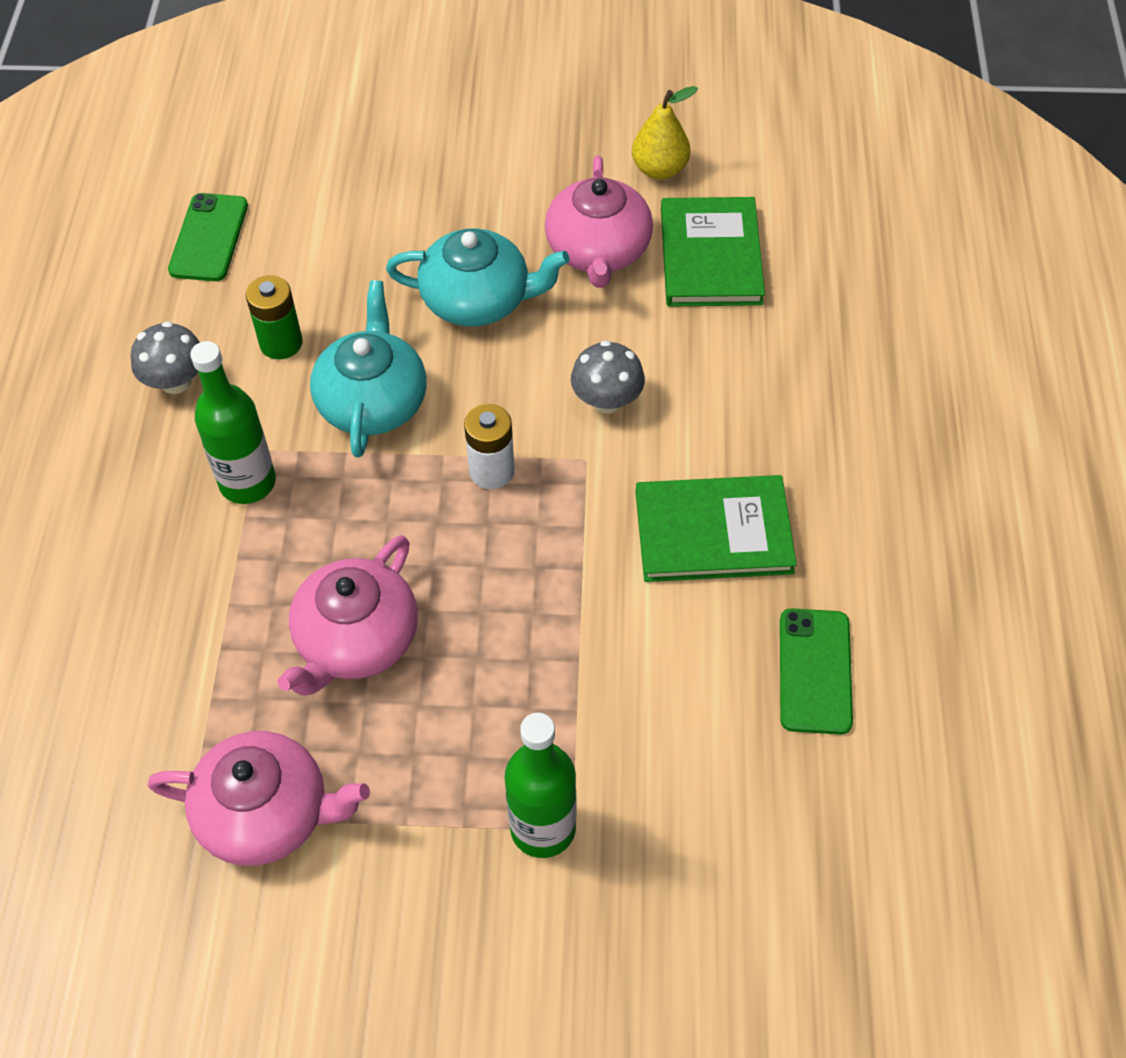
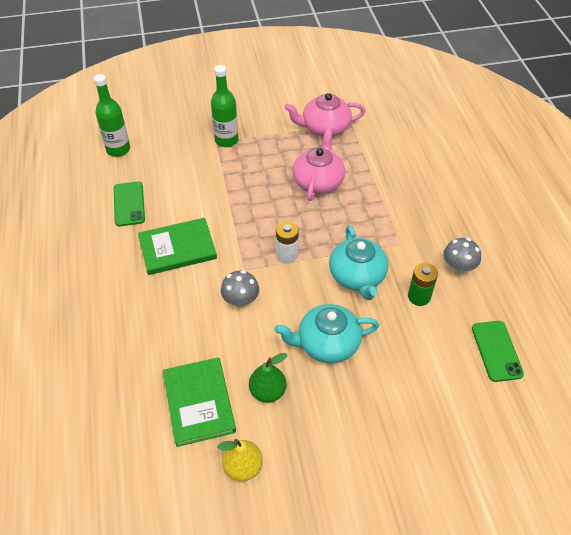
camera: 165 degrees right, 5 degrees down
green bottle [190,341,276,504] -> green bottle moved to [94,74,130,157]
pink teapot [545,156,653,288] -> green pear [249,353,288,403]

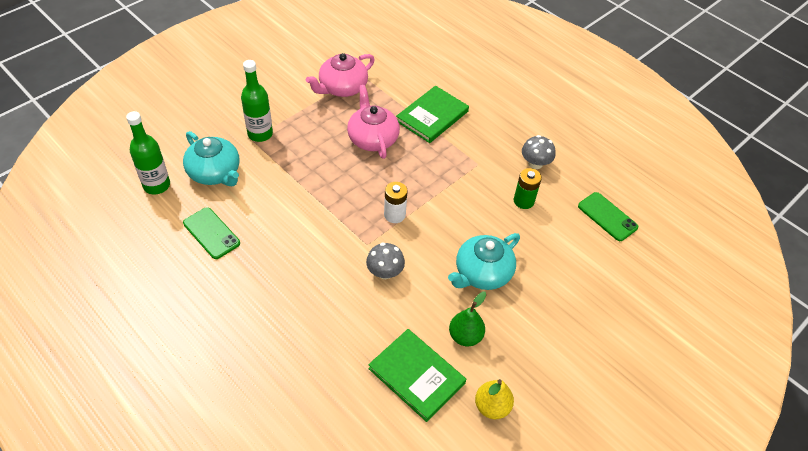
camera: 35 degrees left, 0 degrees up
green book [138,218,217,275] -> green book moved to [396,86,469,143]
turquoise teapot [329,225,388,300] -> turquoise teapot moved to [183,131,240,186]

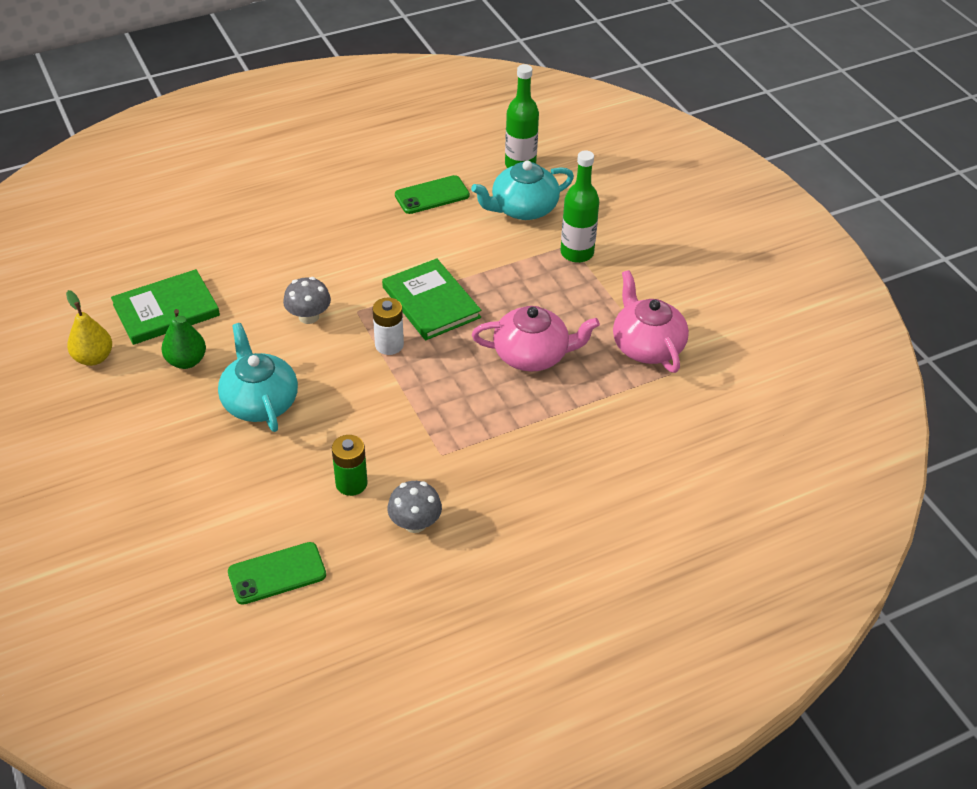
camera: 110 degrees right, 5 degrees down
green book [396,86,469,143] -> green book moved to [382,258,481,340]

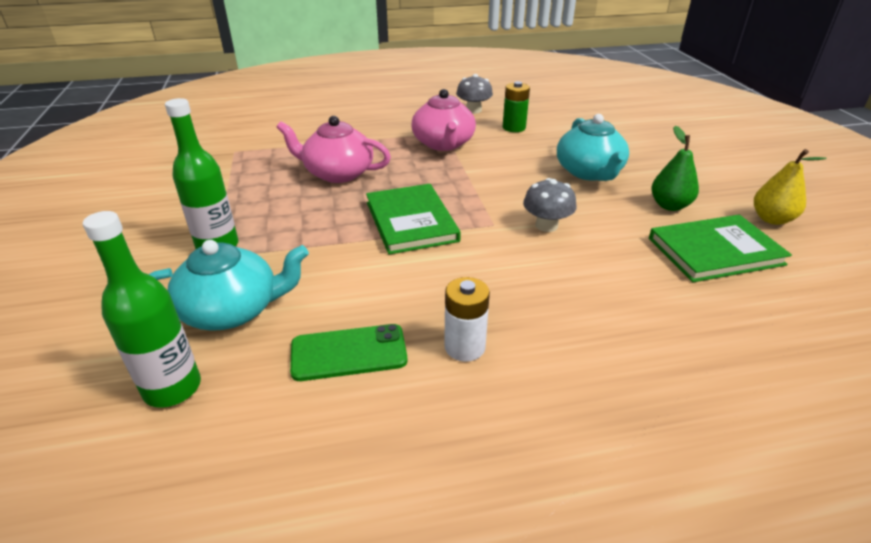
camera: 165 degrees left, 10 degrees down
green phone [228,542,326,605] -> none
white battery [373,298,404,355] -> white battery moved to [444,277,490,362]
pink teapot [613,270,689,373] -> pink teapot moved to [411,89,476,151]

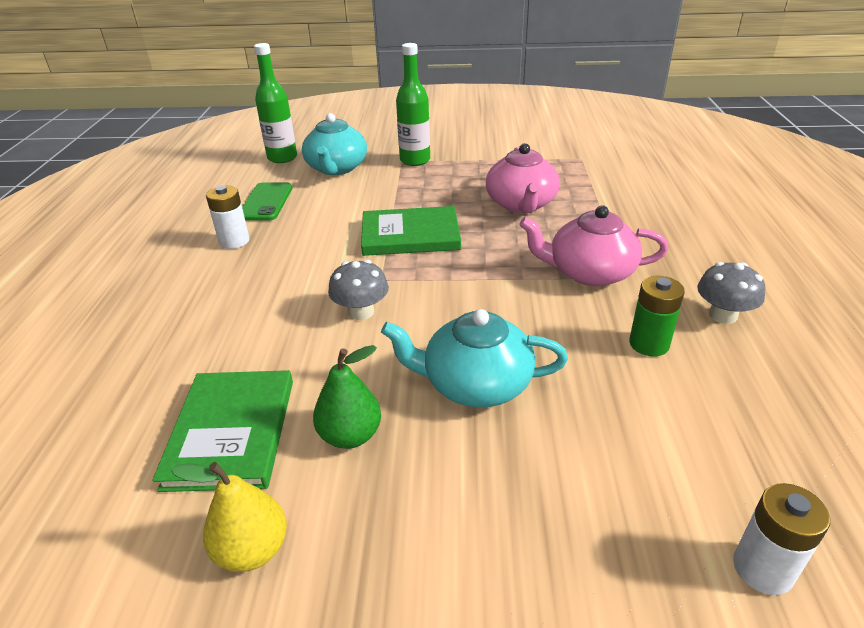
camera: 105 degrees right, 0 degrees up
pink teapot [276,116,391,183] -> pink teapot turned 150 degrees clockwise [486,143,560,213]
none -> white battery [733,483,830,595]

